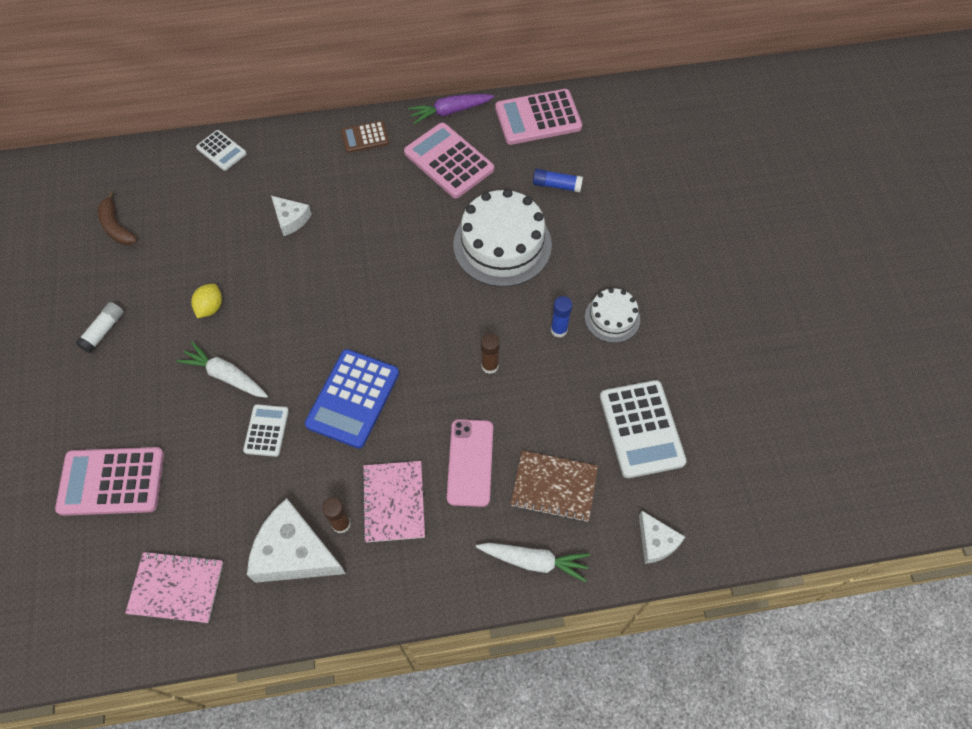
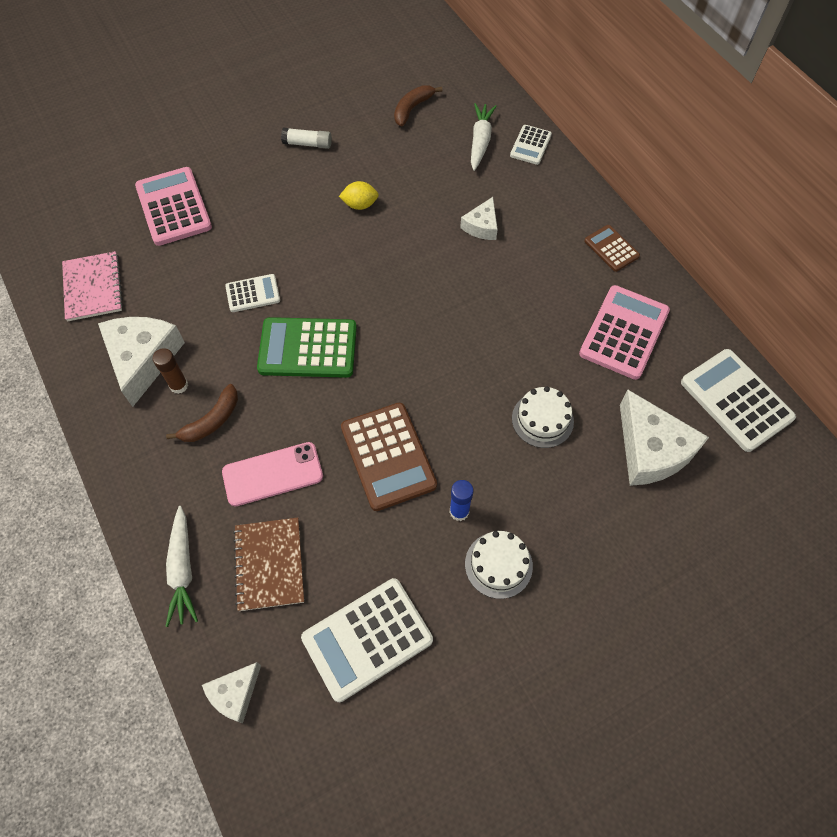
camera: 70 degrees right, 0 degrees up
white carrot [176,342,268,398] -> white carrot moved to [471,103,497,171]
blue calculator [305,349,399,449] -> green calculator [257,317,357,378]
pink notebook [362,461,425,542] -> brown banana [166,384,238,442]
purple carrot [408,94,494,124] -> none
white cake [453,189,552,287] -> white cake [512,386,574,448], size x0.54
brown glue stick [481,333,500,374] -> brown calculator [341,403,437,511]
pink calculator [495,89,582,145] -> white calculator [681,349,796,452]
blue glue stick [533,169,583,192] -> white cheese [620,390,709,486]

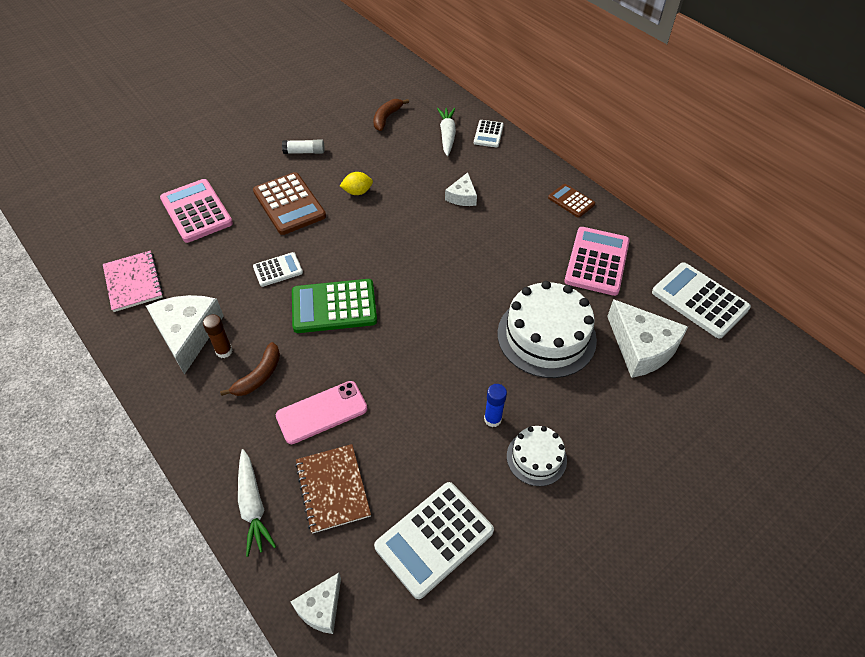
camera: 10 degrees left, 10 degrees down
brown calculator [341,403,437,511] -> brown calculator moved to [253,172,326,235]
white cake [512,386,574,448] -> white cake [497,281,597,378], size x1.86

